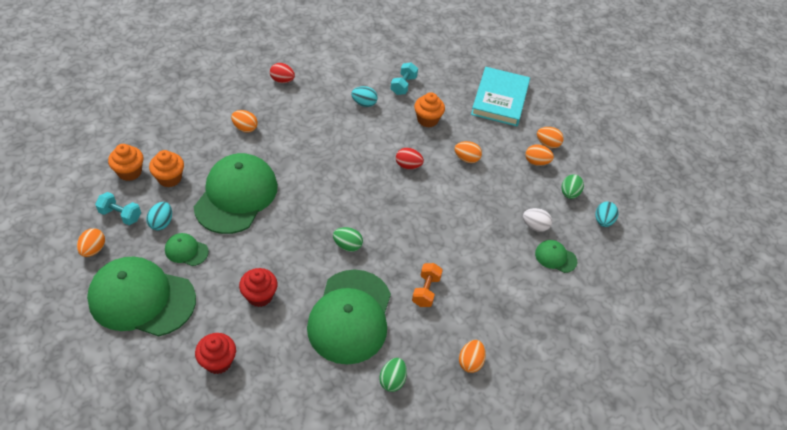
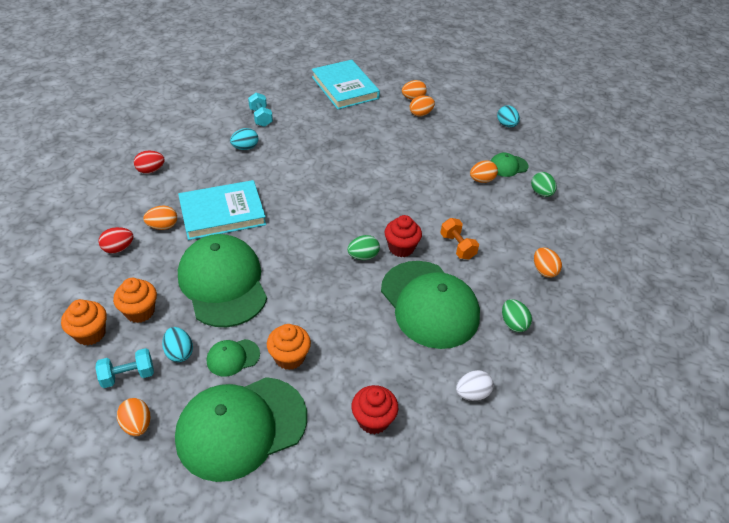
camera: 40 degrees left, 5 degrees down
red cupcake [239,268,278,307] -> red cupcake moved to [385,215,422,257]
red egg [396,148,424,169] -> red egg moved to [99,227,134,253]
orange cupcake [414,92,445,127] -> orange cupcake moved to [267,324,311,370]
orange egg [455,141,482,163] -> orange egg moved to [470,160,498,183]
white egg [523,208,552,232] -> white egg moved to [456,370,494,401]
green egg [562,174,584,199] -> green egg moved to [531,172,557,197]
none -> turquoise book [178,180,266,240]

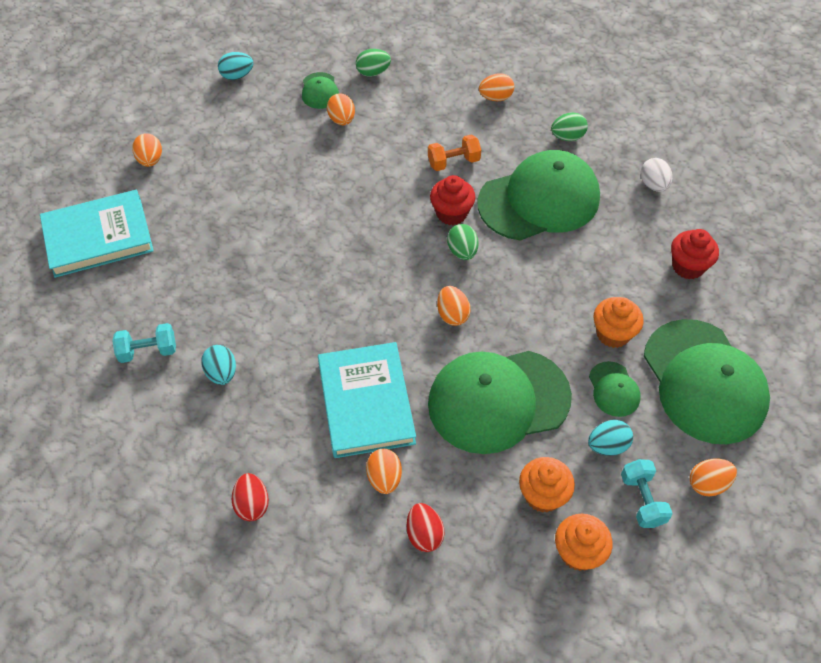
camera: 80 degrees left, 10 degrees up
orange egg [410,96,435,117] -> orange egg moved to [437,286,471,326]

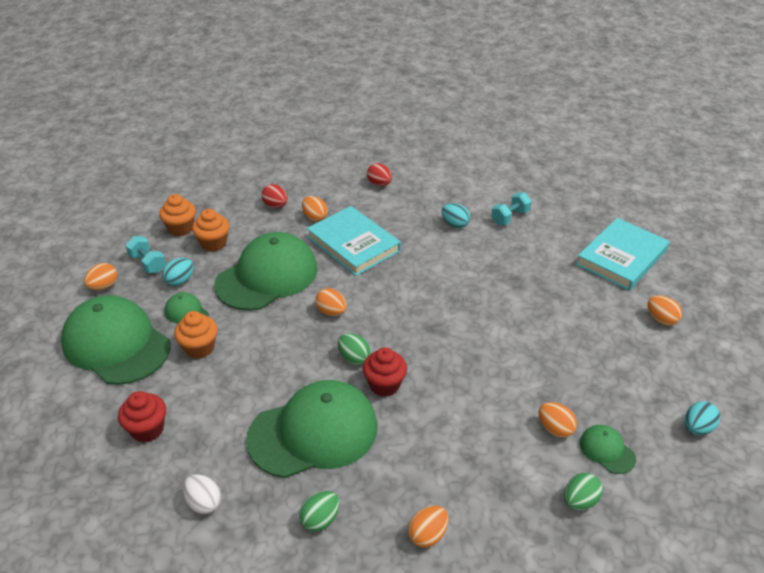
camera: 150 degrees right, 15 degrees down
orange dumbbell [428,134,481,171] -> none
green cap [477,150,600,241] -> green cap turned 150 degrees counterclockwise [246,380,377,478]

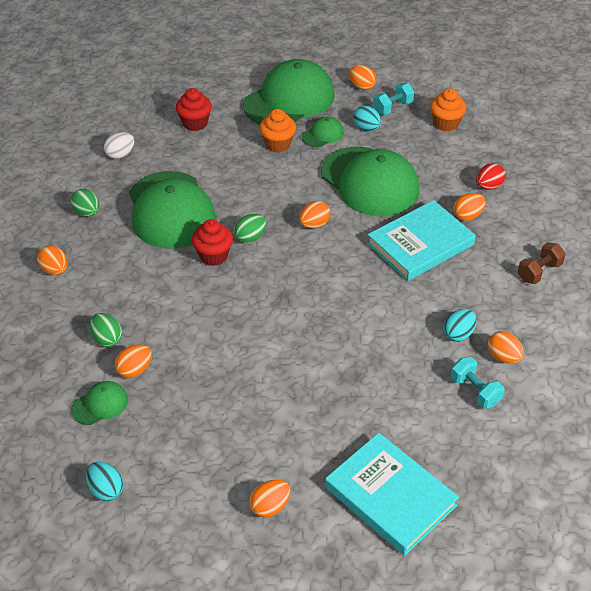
camera: 95 degrees right, 5 degrees up
orange cupcake [192,209,229,252] -> none
red egg [367,163,392,186] -> brown dumbbell [518,242,566,284]
green egg [564,473,603,510] -> green egg moved to [90,313,122,347]
none -> orange egg [487,331,524,364]

